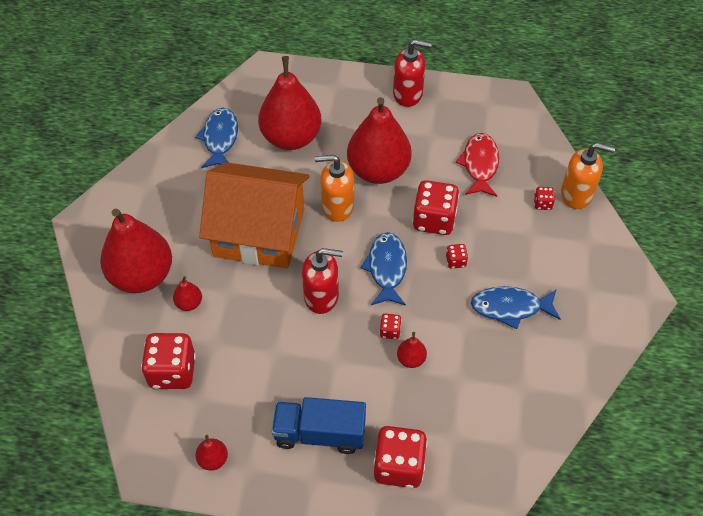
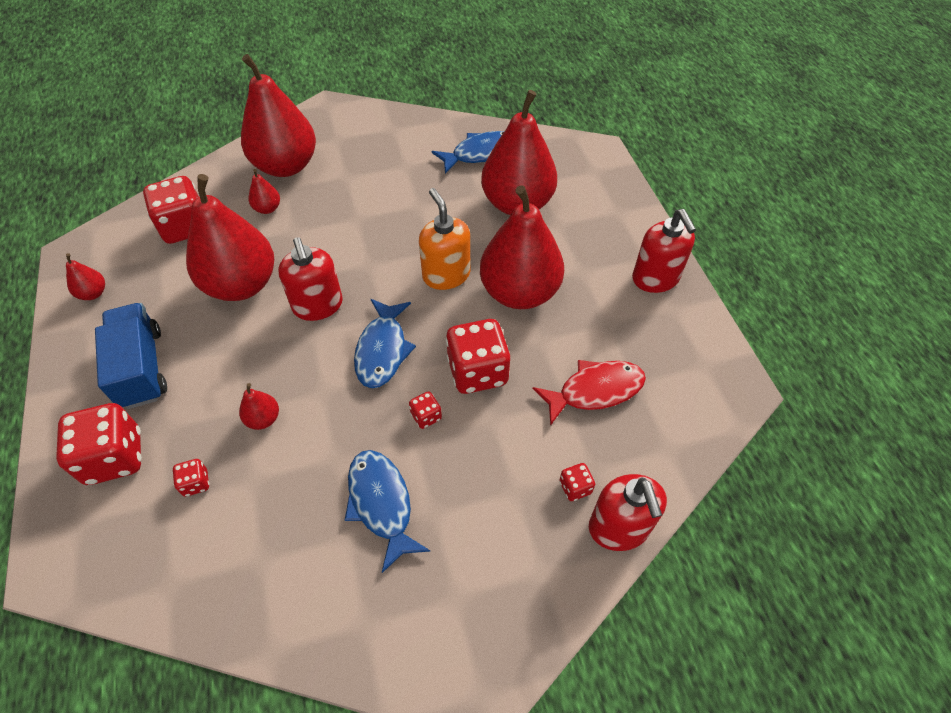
camera: 65 degrees right, 0 degrees up
orange house [199,162,310,269] -> none
blue fish [360,232,407,306] -> blue fish turned 120 degrees clockwise [354,299,416,388]
red dice [380,314,402,339] -> red dice moved to [172,459,209,497]
orange soap dispenser [561,143,615,209] -> red soap dispenser [589,474,667,551]
none -> red pear [186,174,274,301]

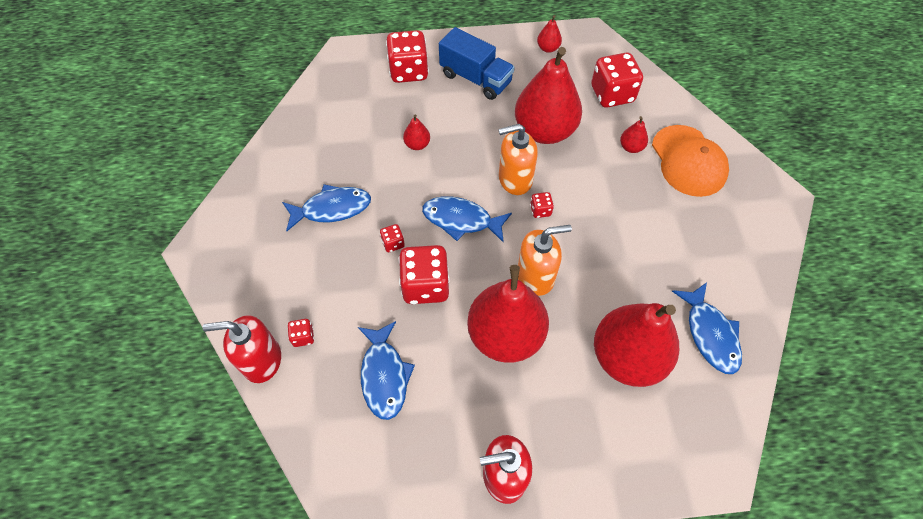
camera: 100 degrees right, 5 degrees up
blue truck [95,303,167,409] -> blue truck turned 45 degrees clockwise [439,27,515,100]
red dice [172,459,209,497] -> red dice moved to [530,192,554,218]
red pear [241,54,316,177] -> orange cap [652,125,729,197]
red soap dispenser [278,237,343,321] -> orange soap dispenser [498,124,538,195]
red fish [533,360,646,426] -> blue fish [358,321,415,420]

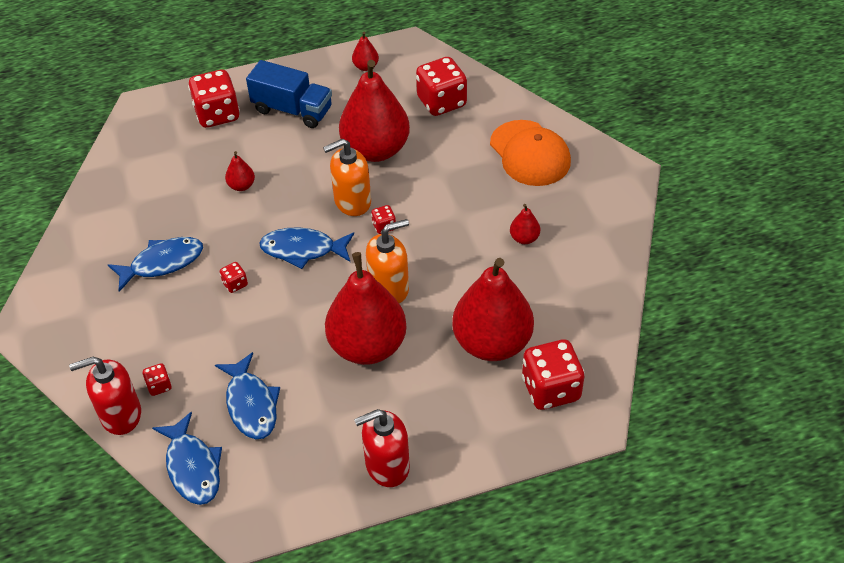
camera: 10 degrees left, 10 degrees down
red dice [399,245,450,304] -> red dice moved to [522,339,585,410]
red pear [620,116,648,153] -> red pear moved to [510,204,540,244]
blue fish [672,282,742,374] -> blue fish moved to [152,412,222,505]

